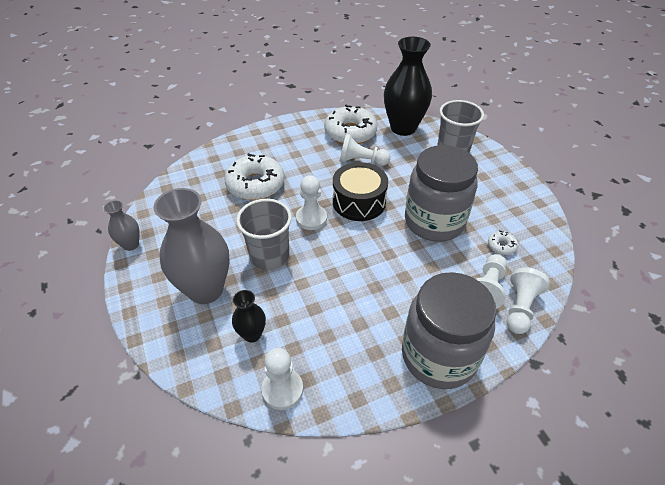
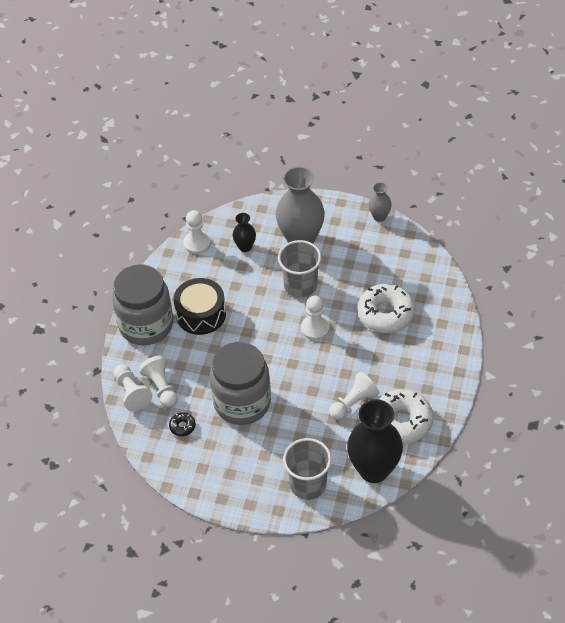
camera: 130 degrees right, 5 degrees up
black drum [333,162,388,221] -> black drum moved to [173,278,226,335]
white donut [488,230,518,255] -> black donut [169,412,196,436]

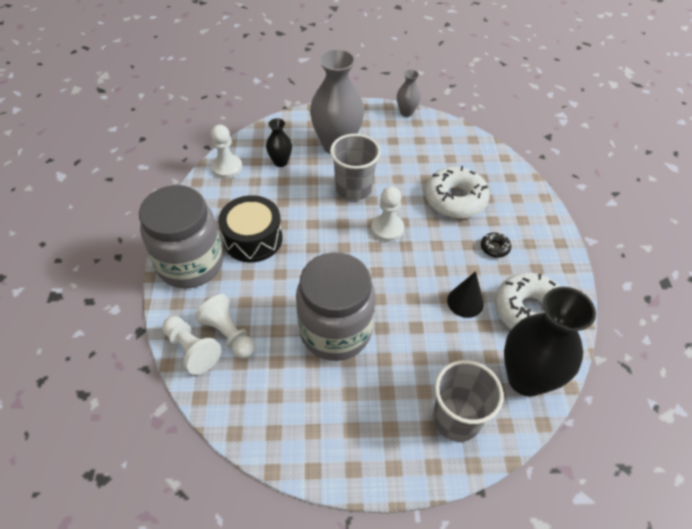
camera: 20 degrees left, 0 degrees up
black donut [169,412,196,436] -> black donut moved to [481,232,511,258]
white pawn [329,372,379,420] -> black cone [447,271,484,318]

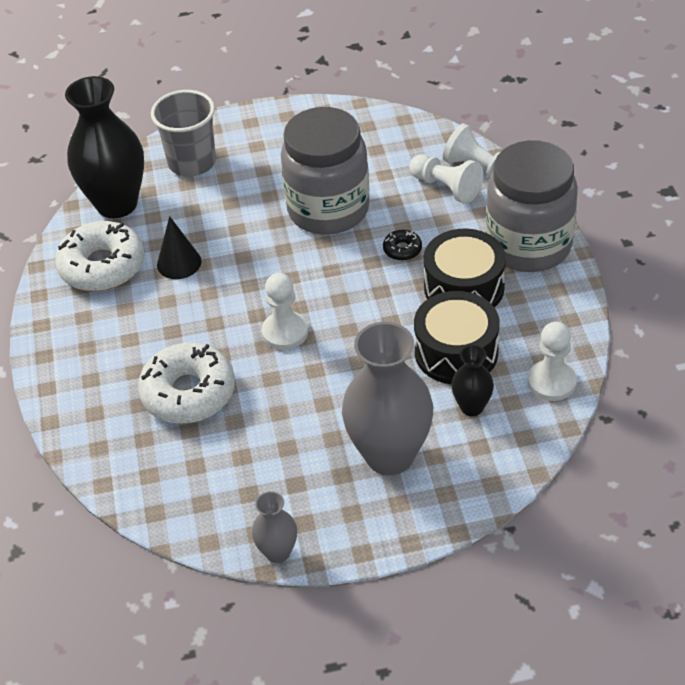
camera: 175 degrees right, 5 degrees down
grey cup [330,134,380,200] -> none
black donut [481,232,511,258] -> black donut moved to [383,230,422,261]
none -> black drum [414,291,500,384]

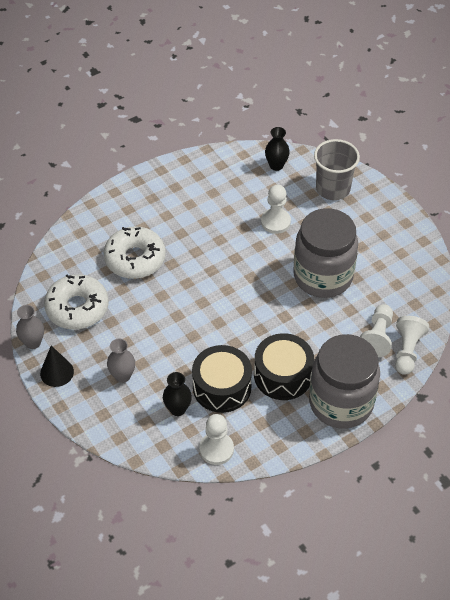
camera: 65 degrees right, 5 degrees up
white donut [55,221,144,291] -> white donut moved to [44,274,108,330]
black vase [65,76,144,218] -> black vase [265,127,290,171], size x0.48
black cone [157,216,201,279] -> black cone moved to [40,346,74,387]
white pawn [262,273,308,350] -> white pawn moved to [261,185,291,234]
grey vase [342,322,433,475] -> grey vase [107,338,135,383], size x0.48
black donut [383,230,422,261] -> none

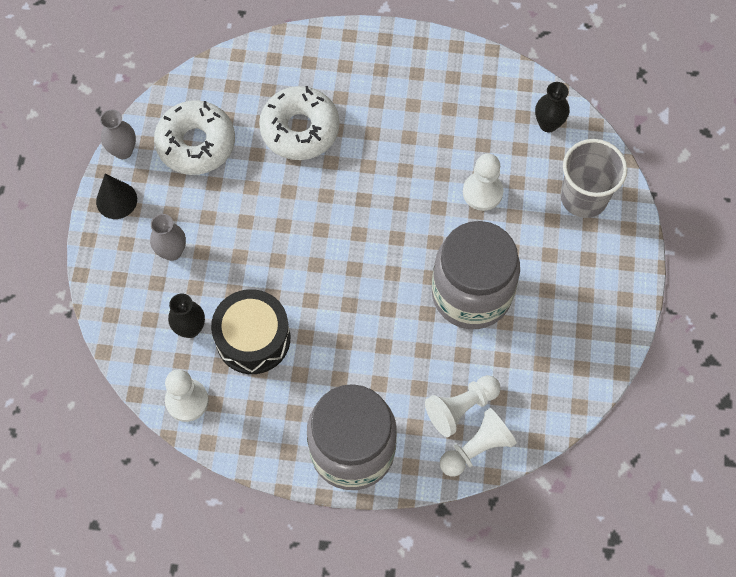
camera: 40 degrees right, 15 degrees up
black drum [254,333,314,400] -> none

